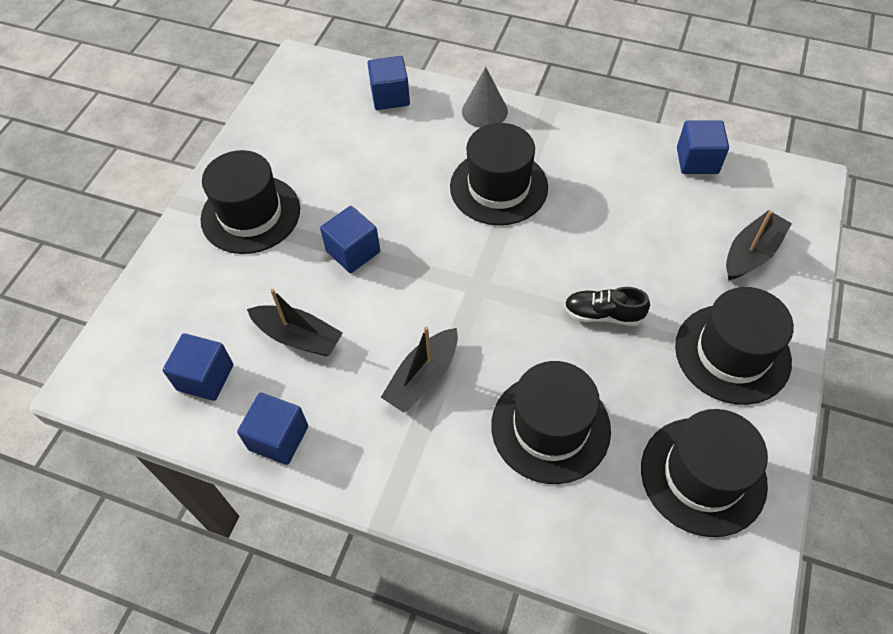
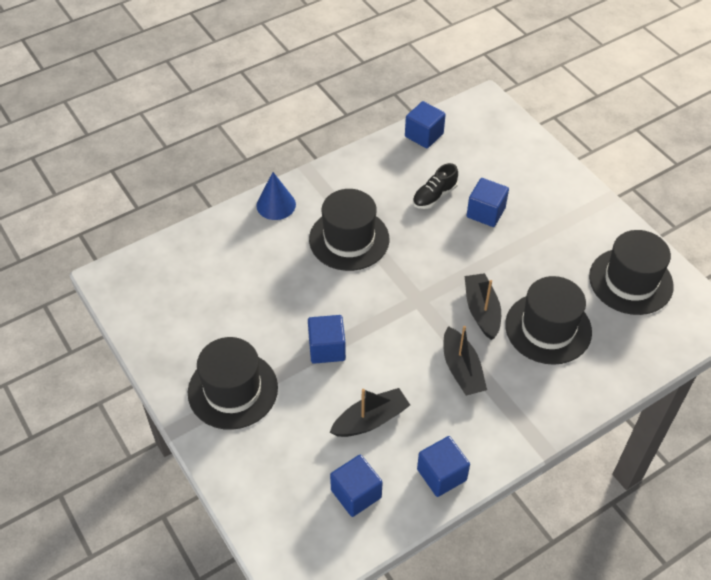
camera: 55 degrees left, 5 degrees down
blue cube [367,56,410,110] -> blue cube moved to [467,178,509,227]
grey cone [462,67,508,128] -> blue cone [256,172,296,220]
black shoe [564,287,650,326] -> black shoe moved to [413,163,458,209]
black hat [675,287,794,405] -> none
black boat [726,210,792,280] -> black boat moved to [465,273,501,340]

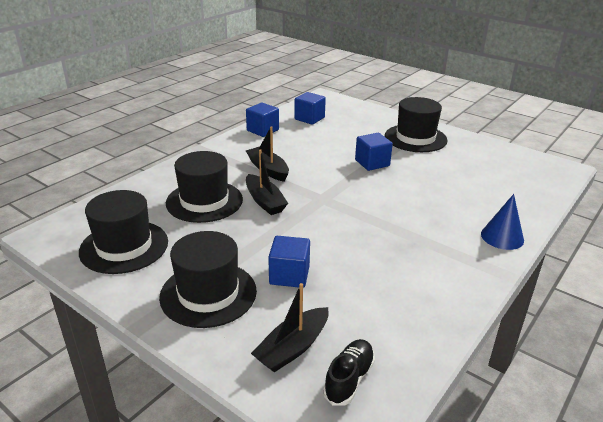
camera: 160 degrees right, 20 degrees down
black hat [309,189,389,271] -> black hat moved to [159,231,257,328]
black boat [330,388,410,437] -> black boat moved to [251,283,329,372]
blue cube [405,101,446,149] -> none
black shoe [413,163,458,209] -> black shoe moved to [323,339,375,405]

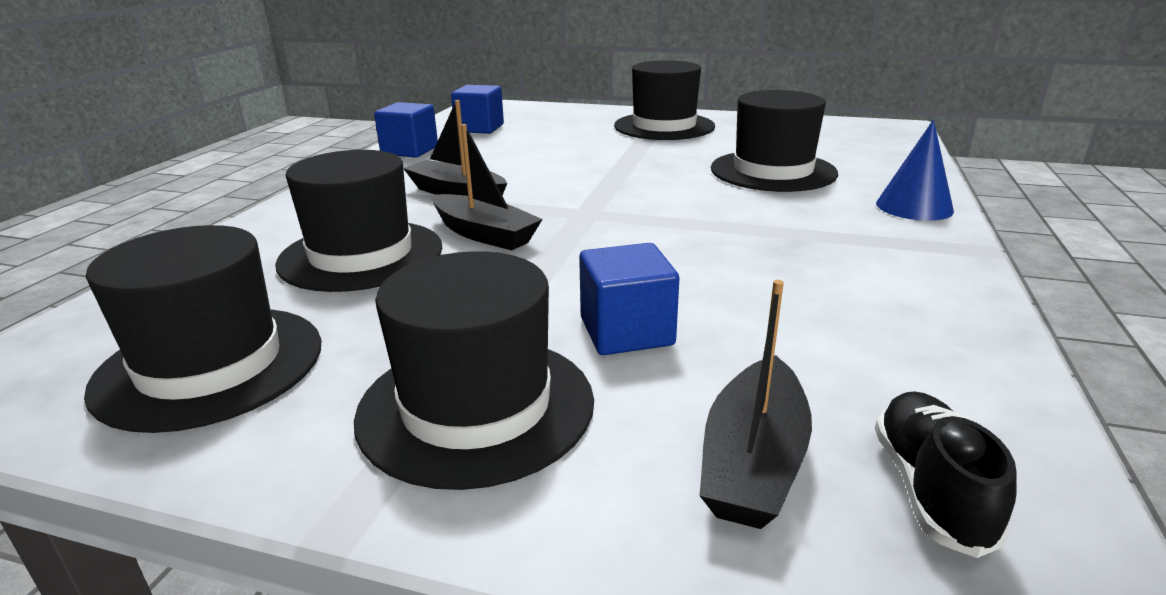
camera: 20 degrees left, 5 degrees down
blue cube [355,133,393,171] -> none
none -> black hat [711,90,838,192]

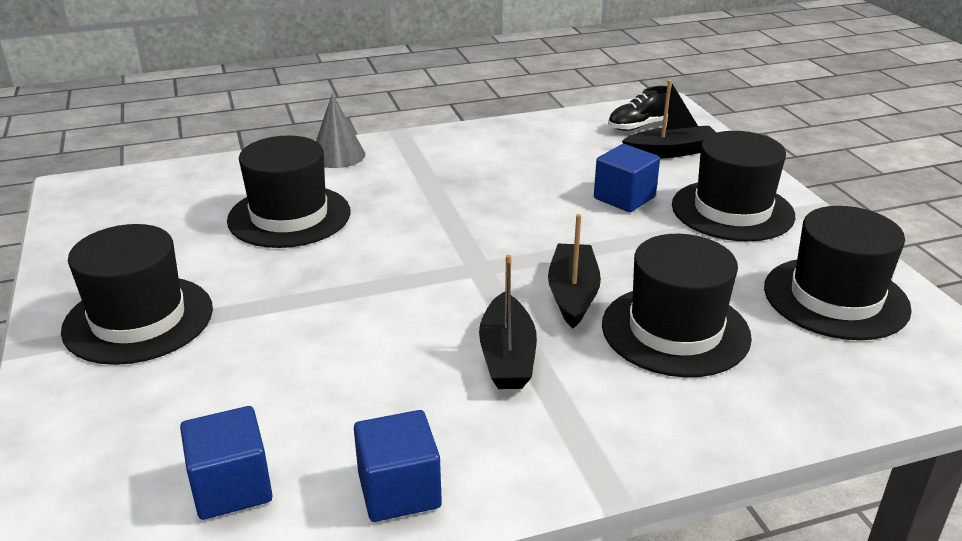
camera: 125 degrees left, 5 degrees up
blue cone [876,120,954,221] -> grey cone [316,93,365,168]

